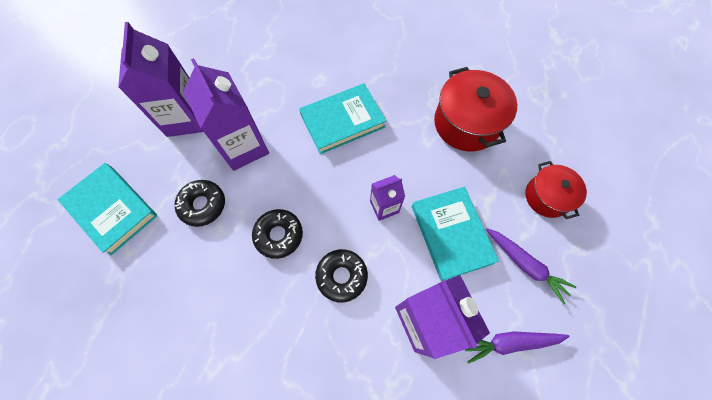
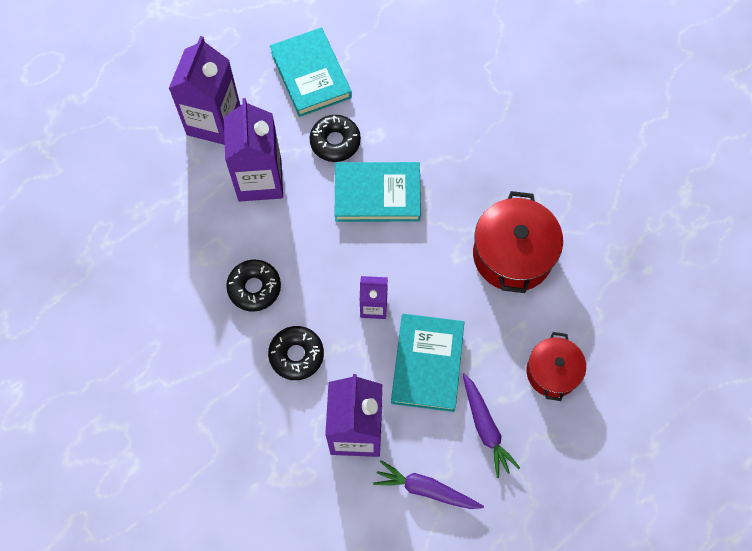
camera: 25 degrees right, 0 degrees up
turquoise book [57,163,157,255] -> turquoise book moved to [270,28,352,117]
black donut [174,180,225,227] -> black donut moved to [309,115,361,162]

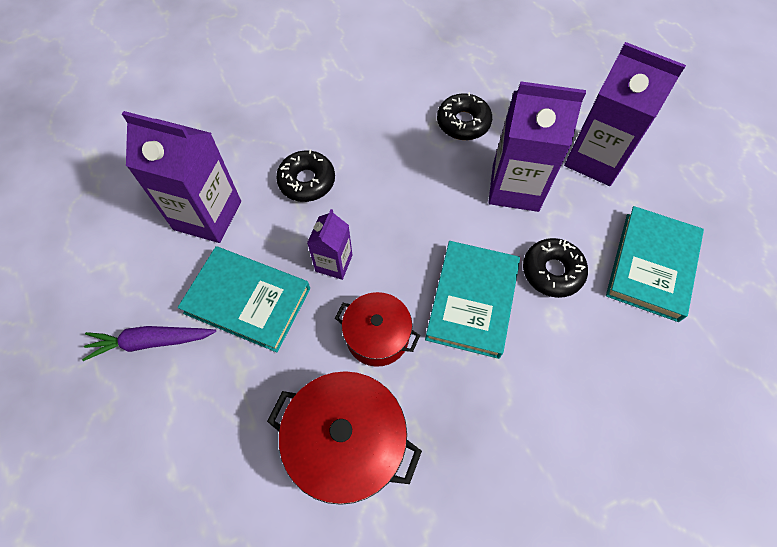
camera: 105 degrees right, 5 degrees down
black donut [226,260,281,312] -> black donut moved to [437,92,492,140]
turquoise book [270,28,352,117] -> turquoise book turned 60 degrees counterclockwise [606,206,704,322]
purple carrot [373,460,484,509] -> none
red pot [527,332,586,401] -> red pot moved to [335,292,420,367]

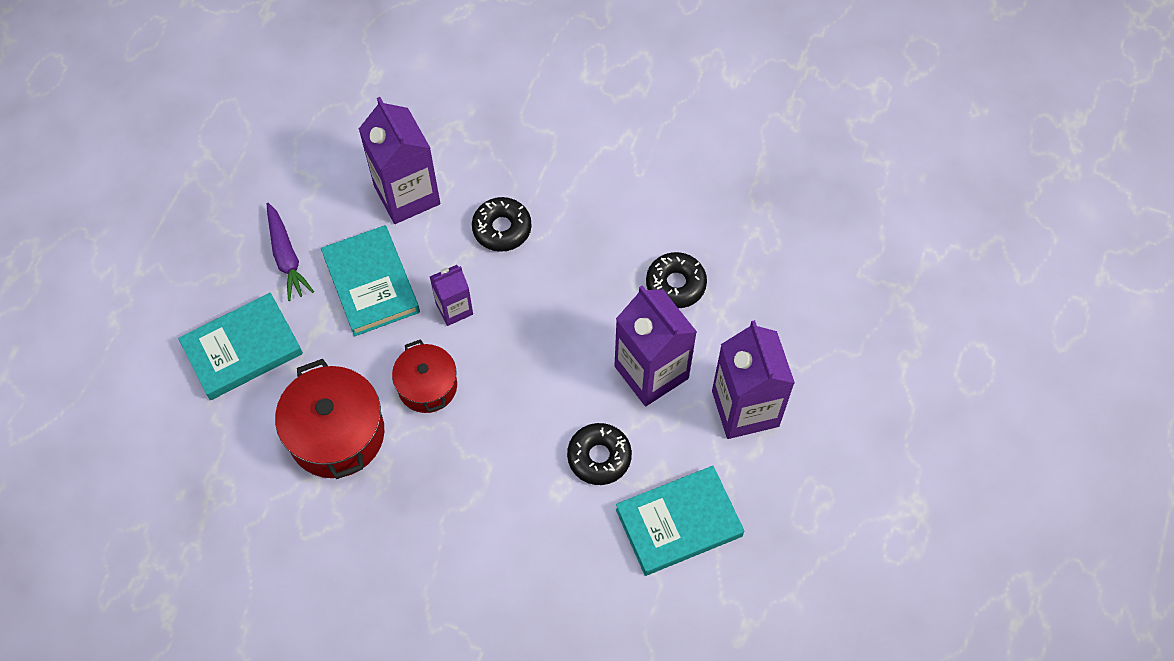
camera: 45 degrees right, 0 degrees up
purple carrot [82,326,216,361] -> purple carrot turned 150 degrees counterclockwise [266,203,314,301]
turquoise book [425,241,520,359] -> turquoise book moved to [178,293,303,400]

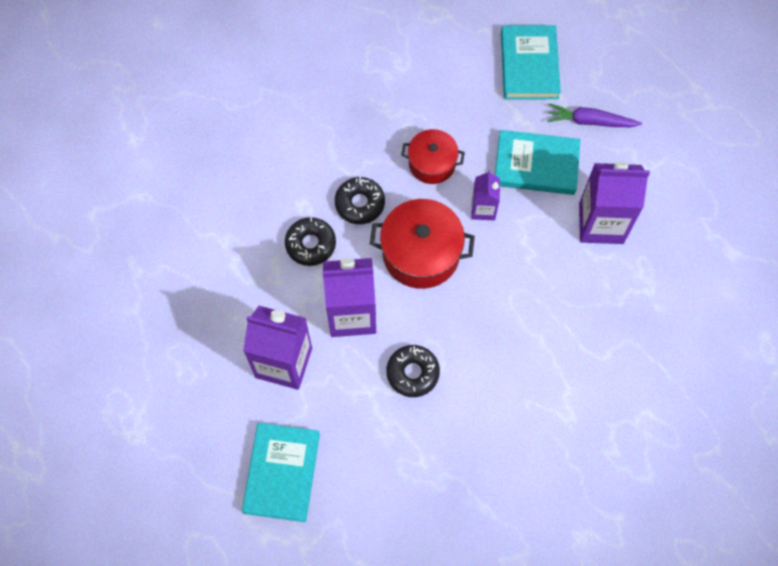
camera: 120 degrees right, 5 degrees up
red pot [275,359,384,479] -> red pot moved to [370,199,475,289]
black donut [472,197,531,252] -> black donut moved to [335,177,385,224]
turquoise book [616,466,744,576] -> turquoise book moved to [242,423,320,522]

